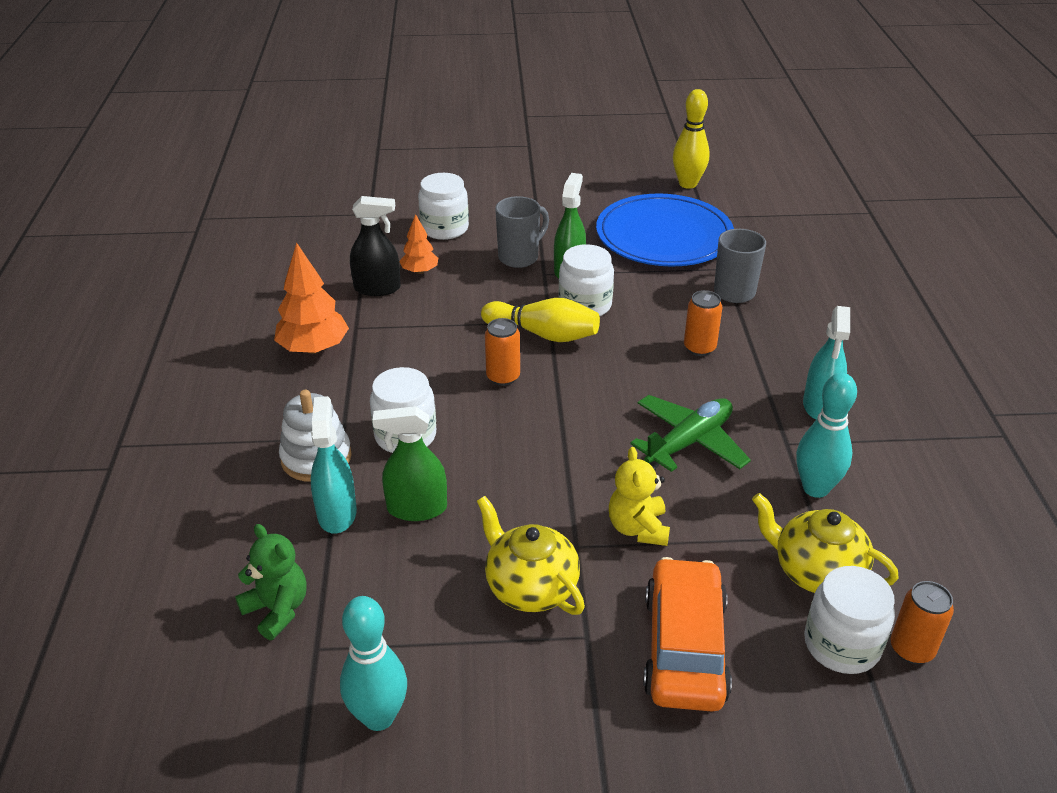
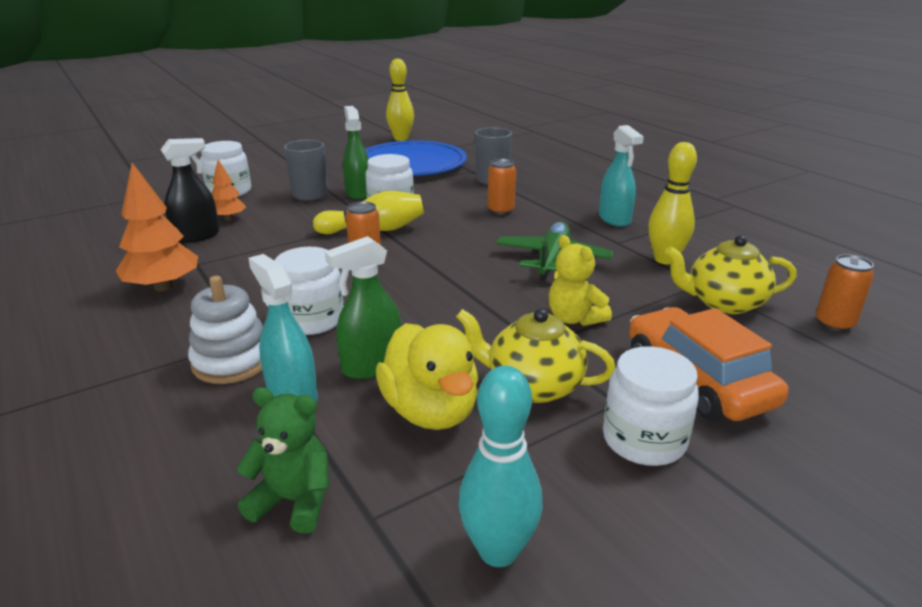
camera: 30 degrees left, 10 degrees down
turquoise bowling pin [796,373,857,498] -> yellow bowling pin [648,142,697,265]
white jar [804,566,895,674] -> white jar moved to [603,346,699,466]
none -> yellow duck [376,323,479,430]

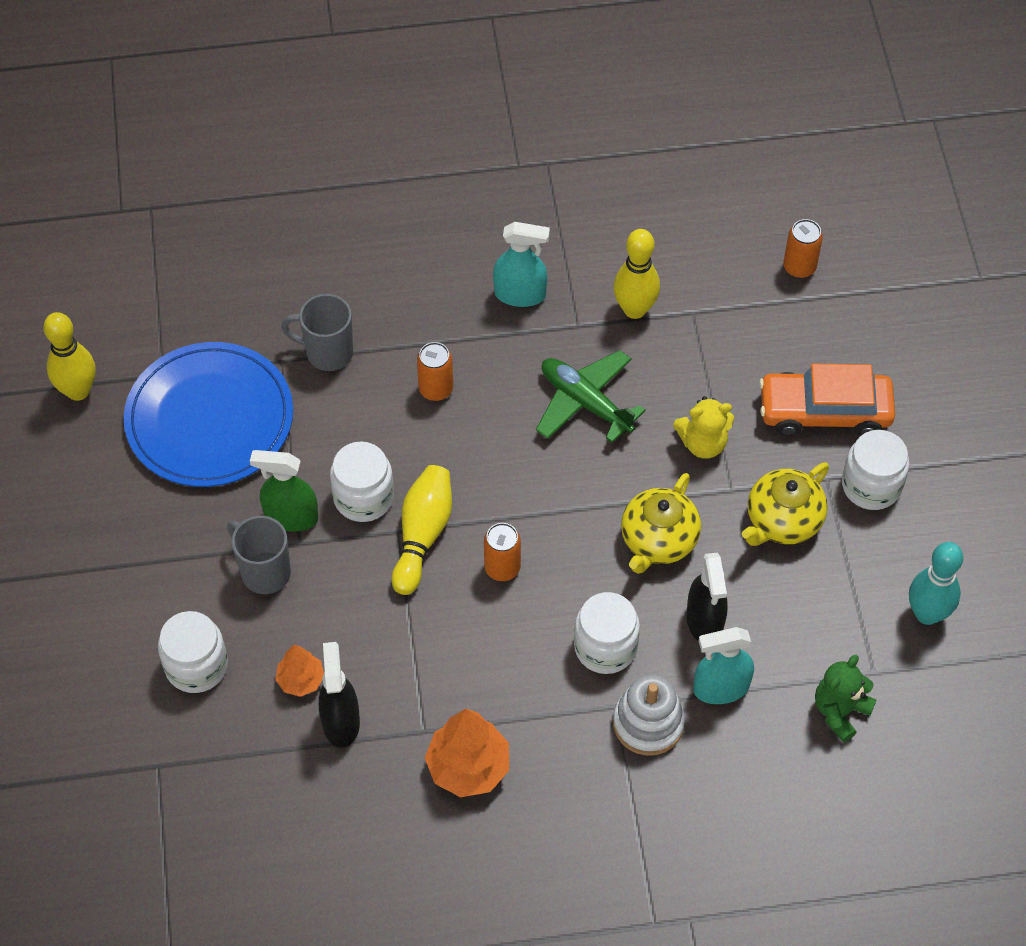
camera: 65 degrees left, 30 degrees up
green spray bottle [325,236,402,379] -> black spray bottle [686,553,728,642]
yellow duck [376,323,479,430] -> none
yellow teapot [665,235,797,314] -> yellow teapot moved to [621,473,701,574]

